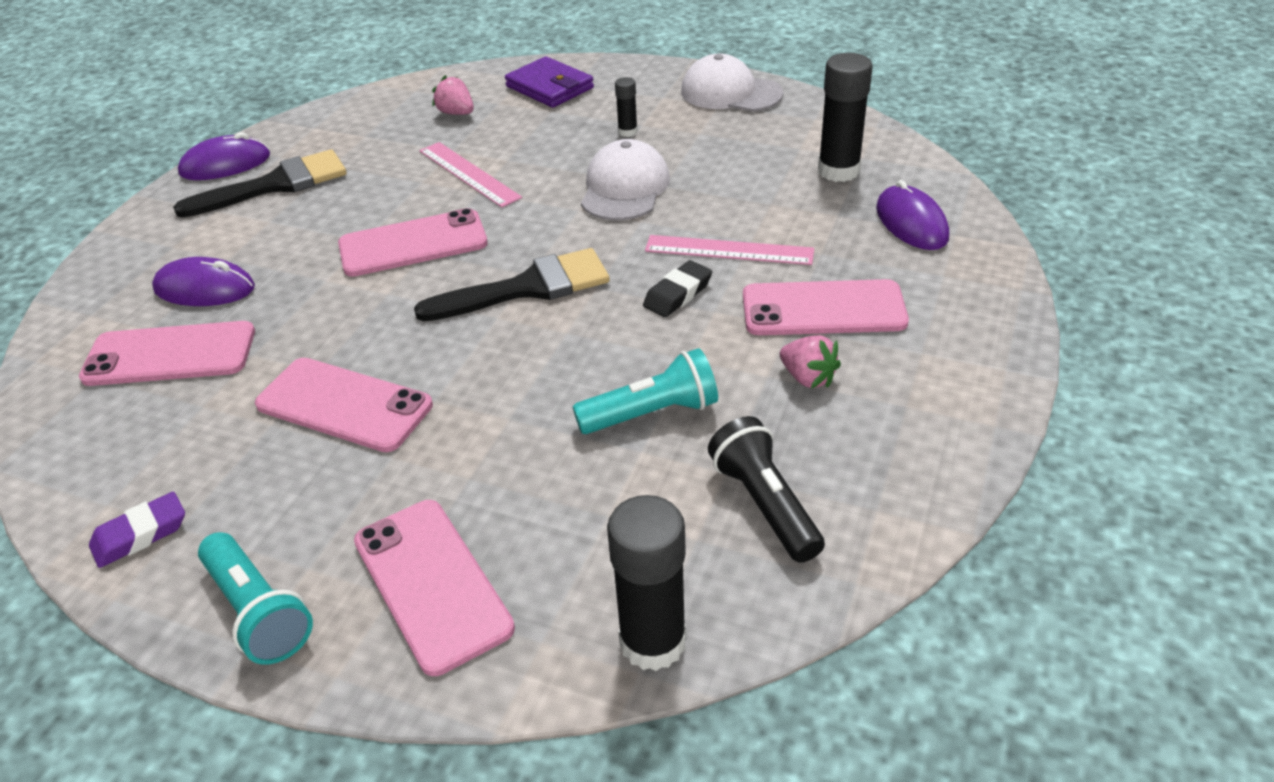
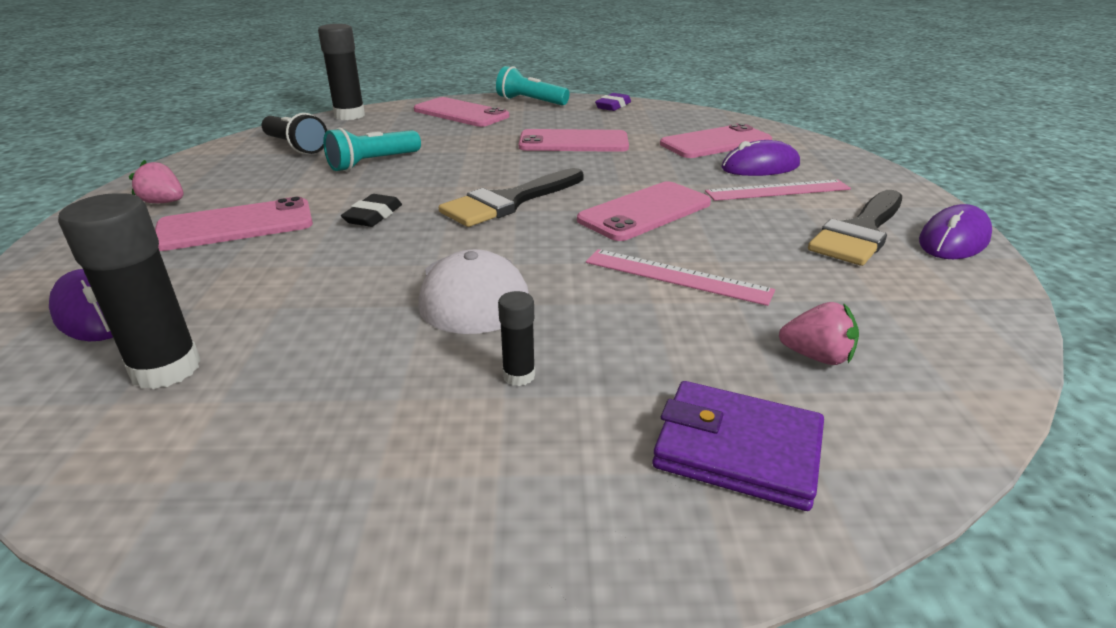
camera: 155 degrees right, 10 degrees down
pink ruler [645,235,814,265] -> pink ruler moved to [705,180,851,201]
white cap [681,54,783,112] -> none
pink strawberry [780,335,841,388] -> pink strawberry moved to [129,160,183,203]

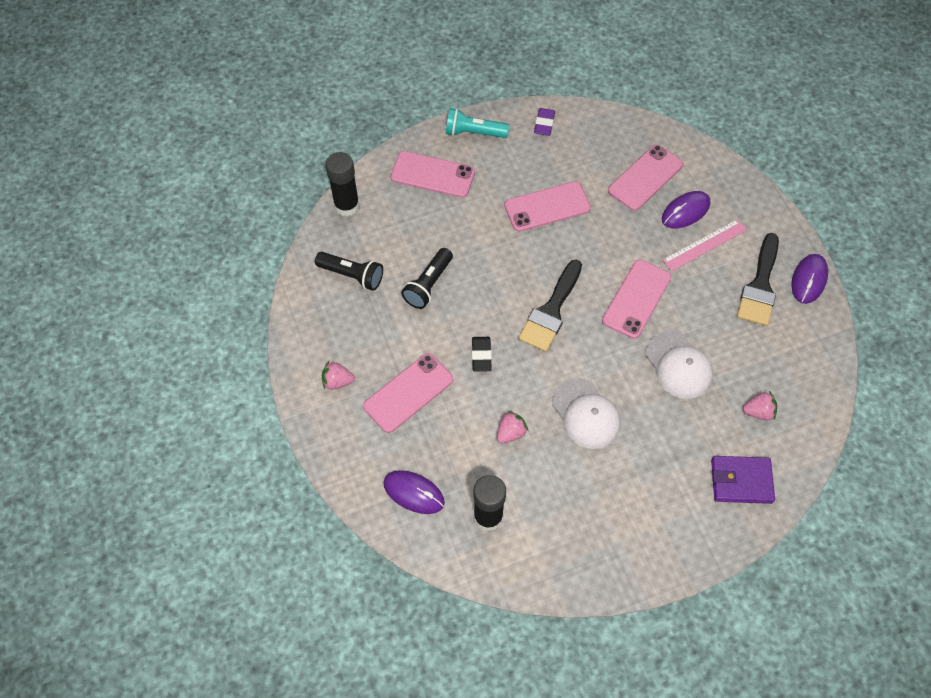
camera: 20 degrees left, 30 degrees up
turquoise flashlight [323,128,421,171] -> black flashlight [401,248,453,309]
black glue stick [498,291,535,386] -> none
pink ruler [586,249,775,306] -> white cap [645,331,713,399]
none -> pink strawberry [497,411,528,443]

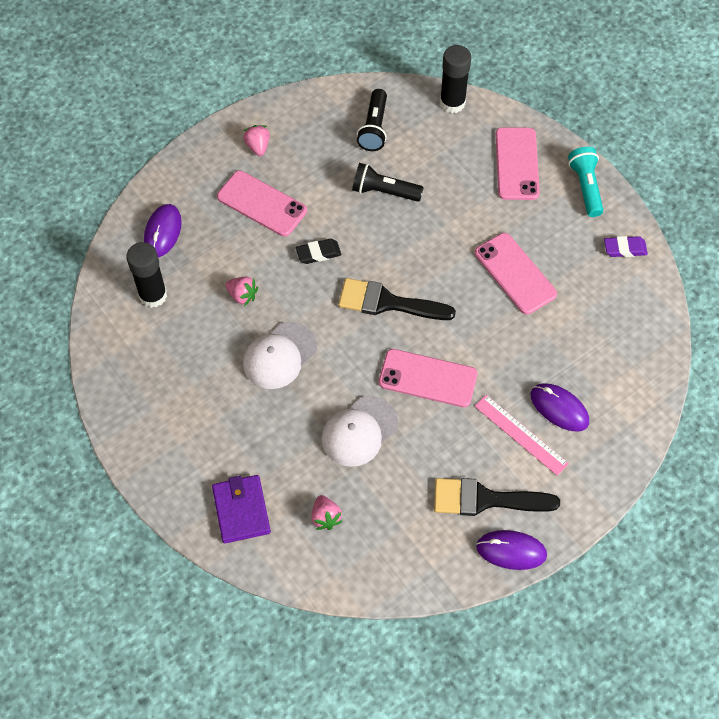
camera: 75 degrees right, 0 degrees up
pink phone [608,145,683,211] -> none

